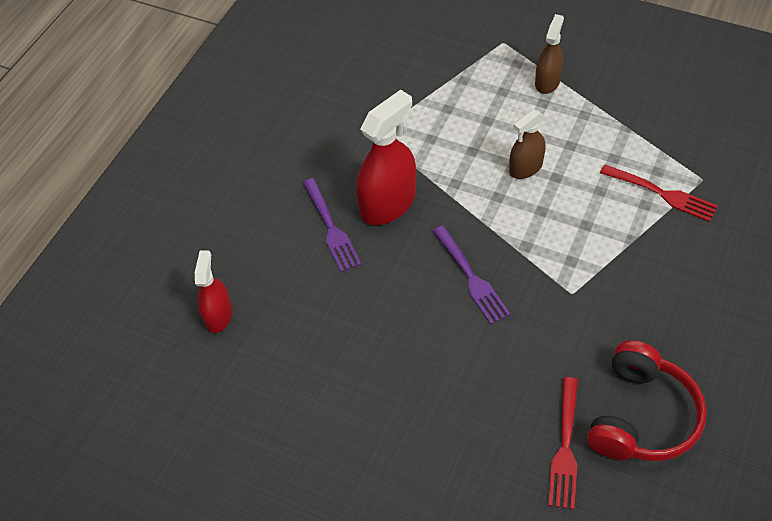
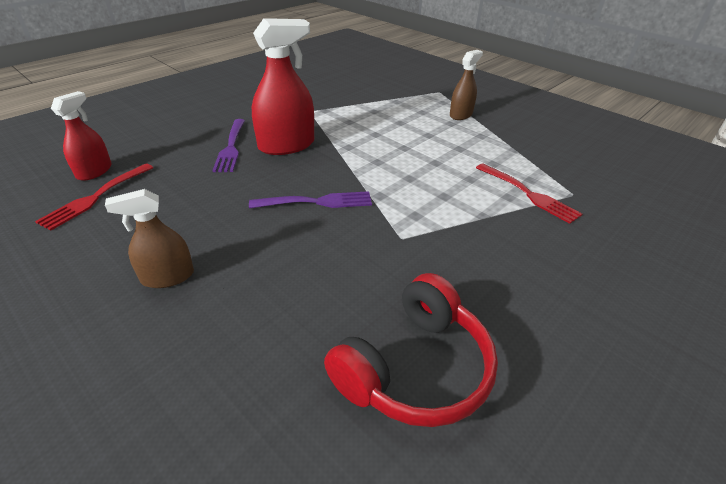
camera: 15 degrees right, 15 degrees down
purple fork [433,226,510,324] -> purple fork turned 90 degrees counterclockwise [249,191,372,209]
brown spray bottle [509,109,546,179] -> brown spray bottle moved to [105,189,194,288]
red fork [548,377,578,509] -> red fork moved to [35,164,153,231]

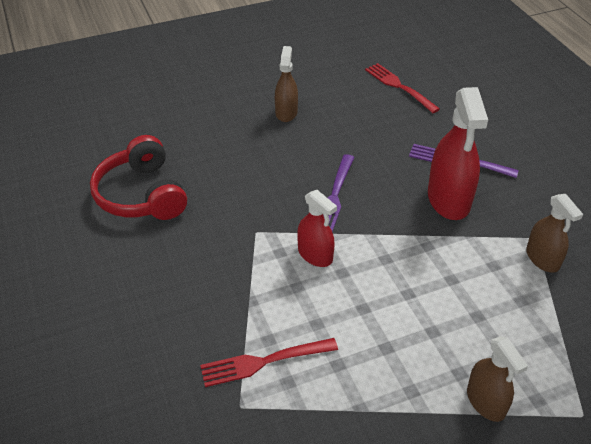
camera: 115 degrees right, 5 degrees up
red spray bottle [51,91,112,181] -> red spray bottle moved to [297,190,337,267]
none -> brown spray bottle [526,194,583,273]

